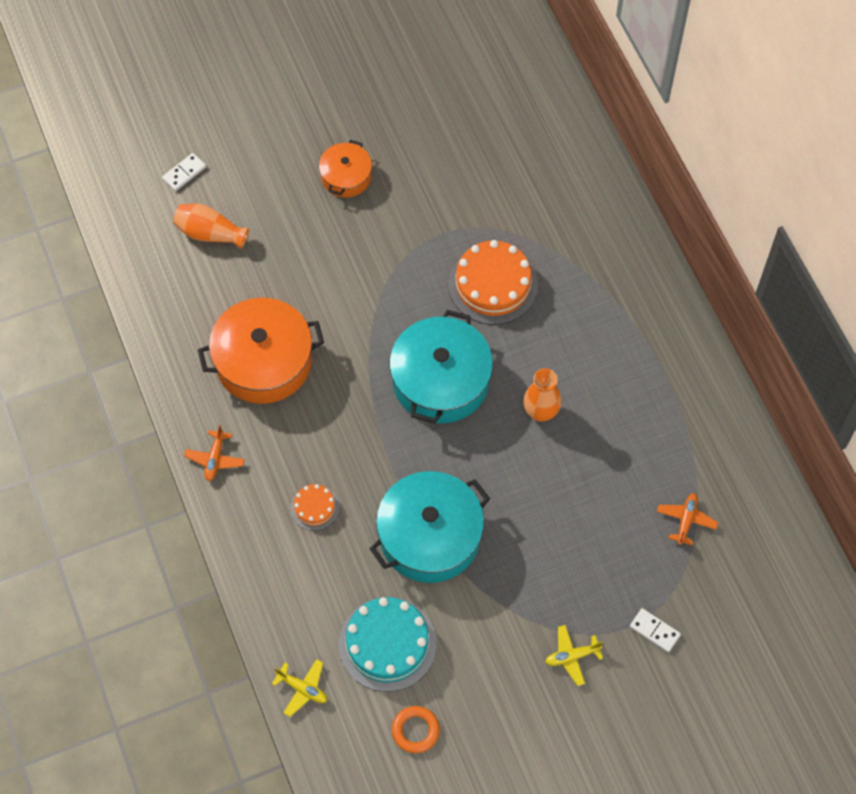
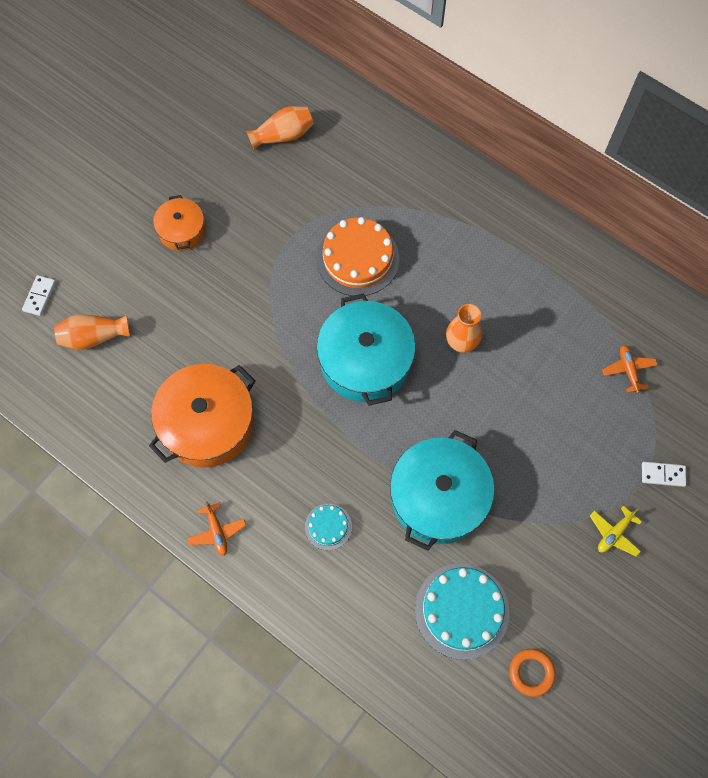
camera: 30 degrees left, 5 degrees up
yellow plane [272,659,327,717] -> none
orange cake [290,484,339,531] -> turquoise cake [305,504,352,550]
none -> orange vase [246,106,314,150]

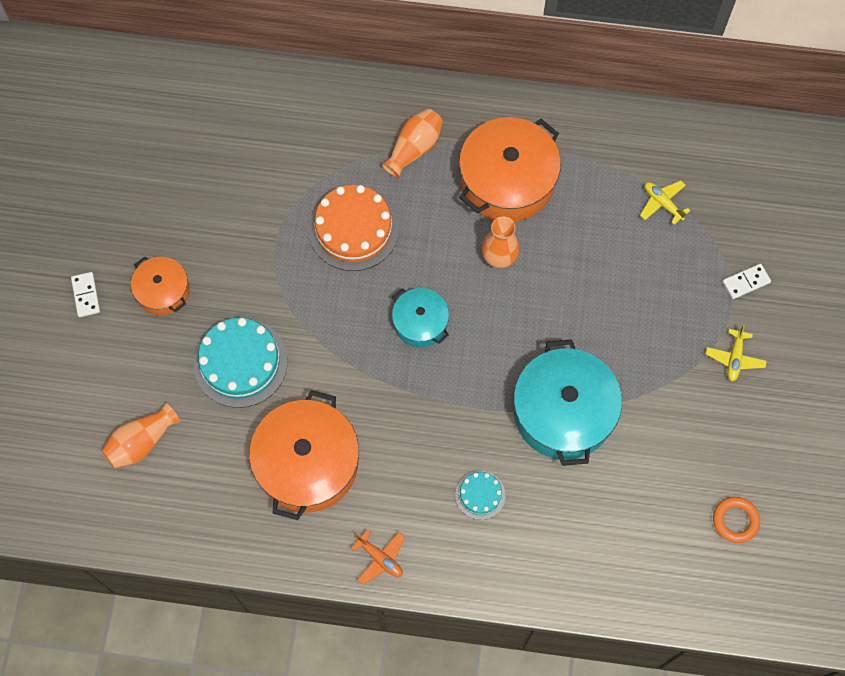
camera: 30 degrees left, 0 degrees up
white domino [22,275,56,316] -> white domino moved to [71,272,100,317]
orange vase [246,106,314,150] -> orange vase moved to [382,109,443,178]
turquoise pot [317,294,416,406] -> turquoise pot [392,288,449,347], size x0.55
turquoise cake [415,563,509,660] -> turquoise cake moved to [194,318,288,408]
orange plane [602,345,658,393] -> yellow plane [640,180,691,225]
none -> orange pot [459,117,561,222]

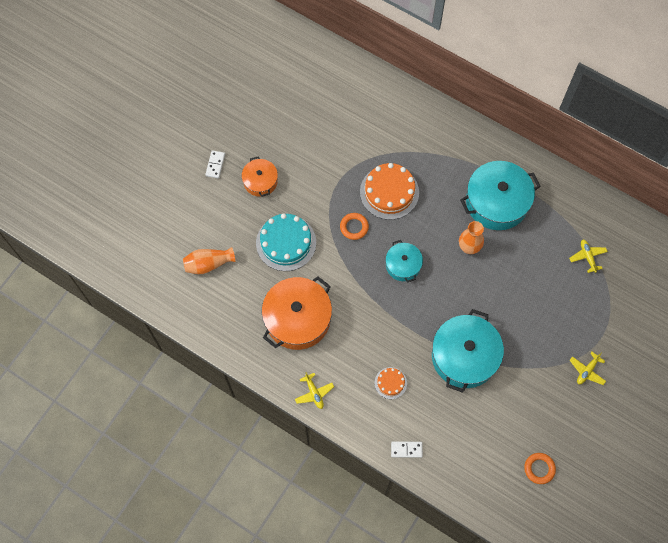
camera: 25 degrees right, 0 degrees up
orange plane [351,529,405,585] -> yellow plane [295,372,334,409]
orange vase [382,109,443,178] -> none
turquoise cake [455,471,505,520] -> orange cake [375,367,407,399]
orange pot [459,117,561,222] -> turquoise pot [460,161,541,230]
white domino [722,264,771,299] -> white domino moved to [391,441,423,458]
none -> orange ring [340,213,369,240]

